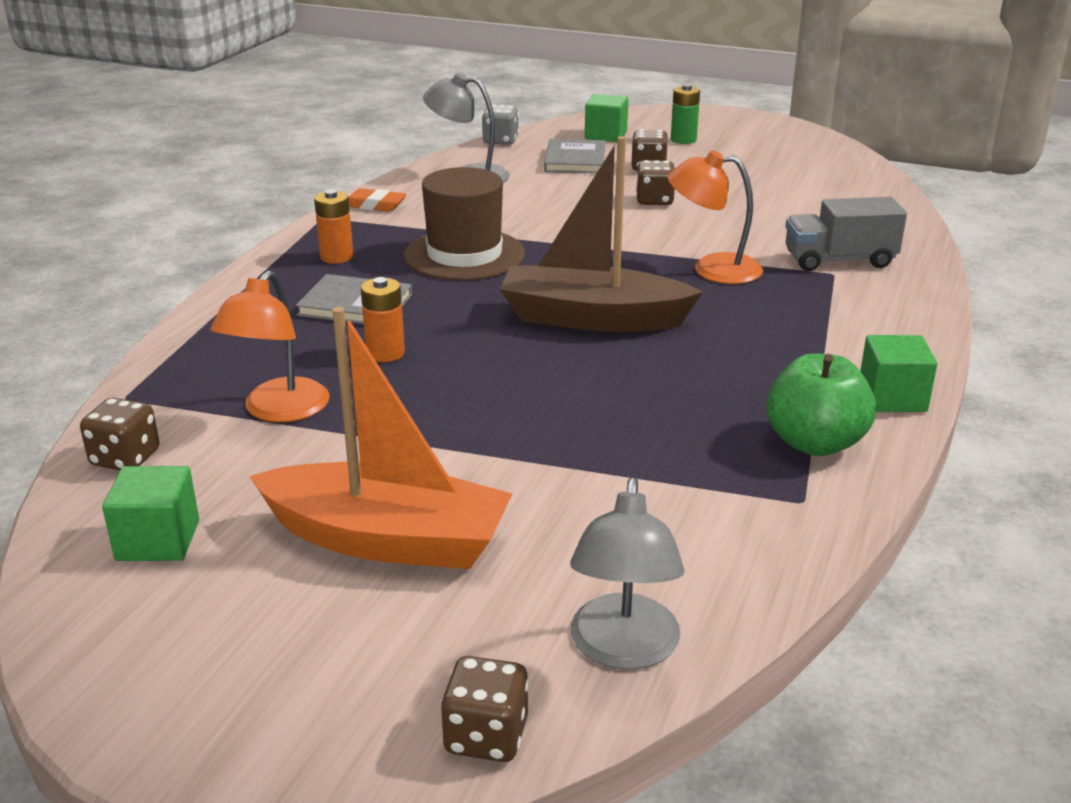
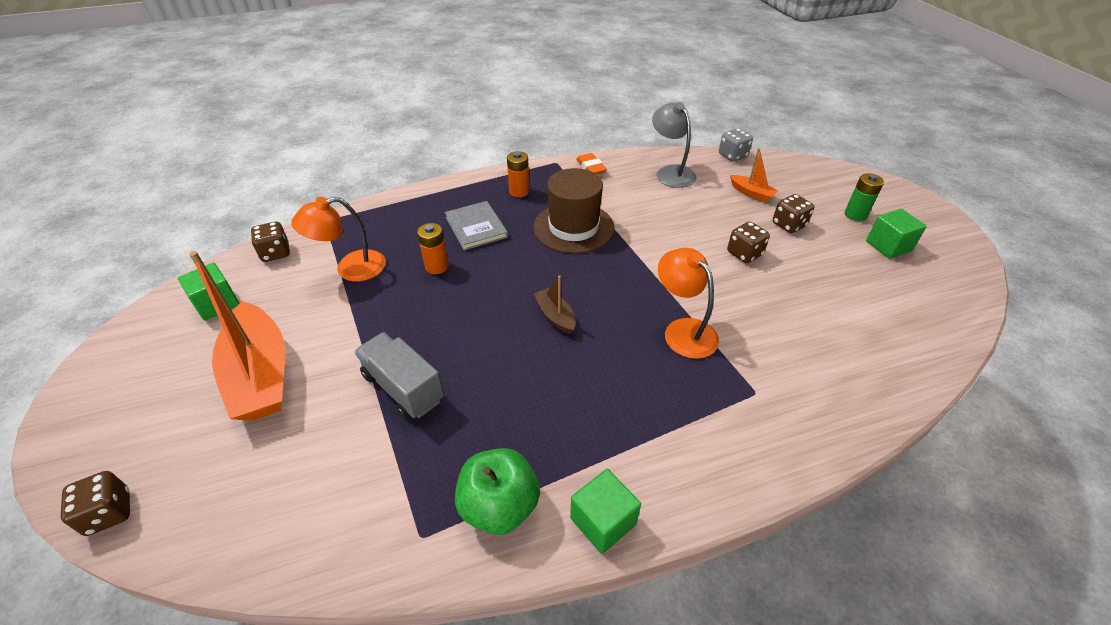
camera: 50 degrees right, 15 degrees up
brown boat [500,136,703,332] -> brown boat [534,275,575,334], size x0.45
grey book [544,139,605,173] -> orange boat [730,148,778,202]
grey lamp [570,477,684,669] -> none
green cube [585,94,628,142] -> green cube moved to [866,209,927,259]
grey truck [785,197,907,271] -> grey truck moved to [355,332,444,420]

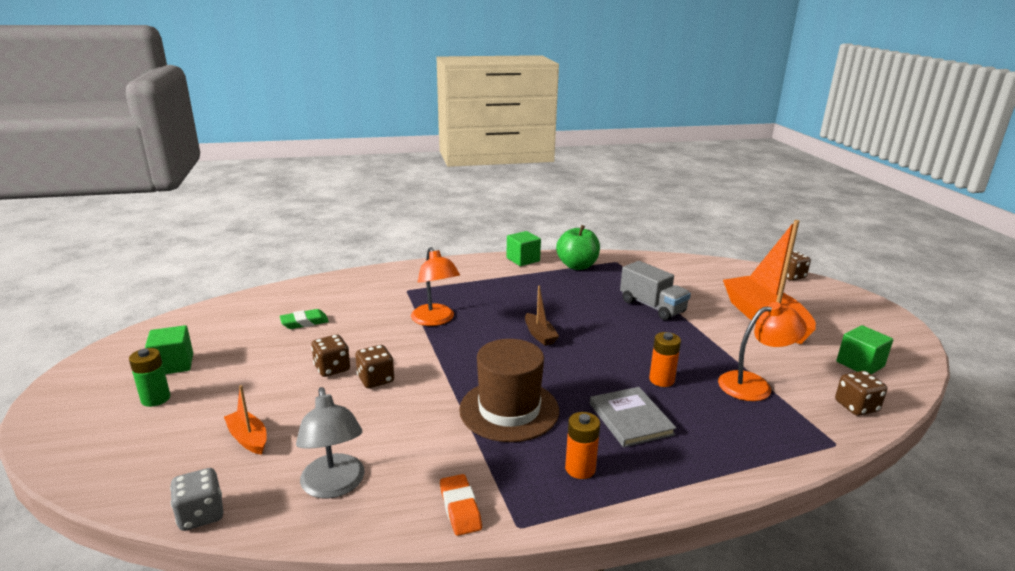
camera: 175 degrees left, 20 degrees down
brown dice [773,194,814,233] -> brown dice moved to [355,345,394,388]
none -> green eraser [280,309,329,329]

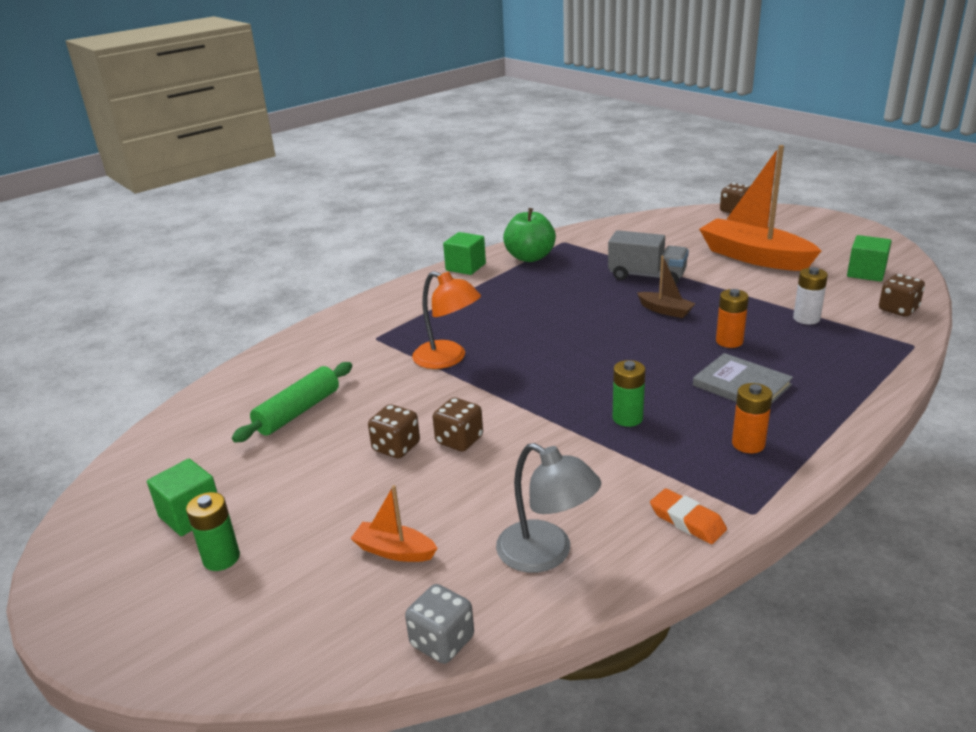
camera: 25 degrees left, 5 degrees up
green eraser [280,309,329,329] -> green rolling pin [232,362,352,443]
brown hat [459,339,559,442] -> green battery [613,360,645,427]
brown boat [525,286,559,345] -> brown boat moved to [637,256,696,318]
orange lamp [718,302,807,401] -> white battery [793,267,828,324]

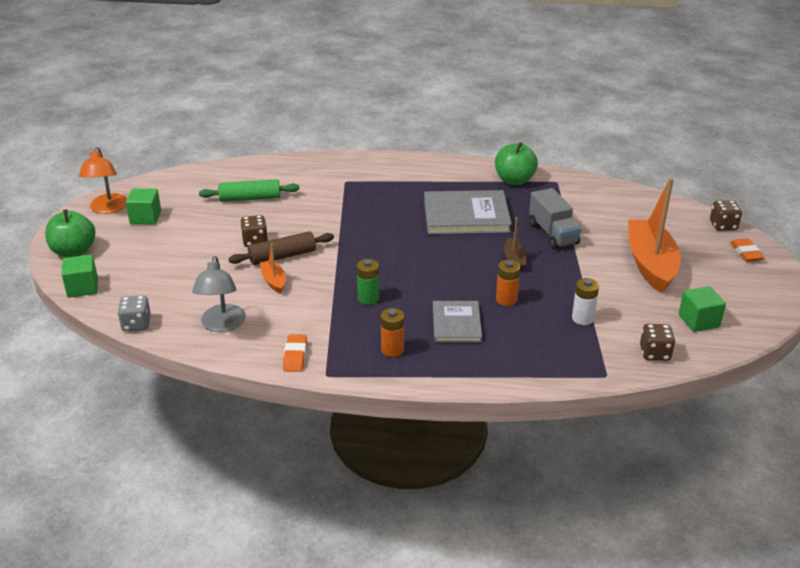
camera: 45 degrees right, 5 degrees up
green battery [186,492,240,571] -> none
orange boat [350,485,438,562] -> orange boat moved to [260,243,286,294]
orange lamp [412,271,481,369] -> orange lamp moved to [79,147,127,214]
brown dice [433,398,483,451] -> brown rolling pin [228,231,334,265]
green cube [443,232,486,275] -> green cube moved to [61,254,98,298]
none -> green apple [45,210,96,258]
none -> grey book [424,190,512,235]
none -> orange eraser [730,238,764,262]

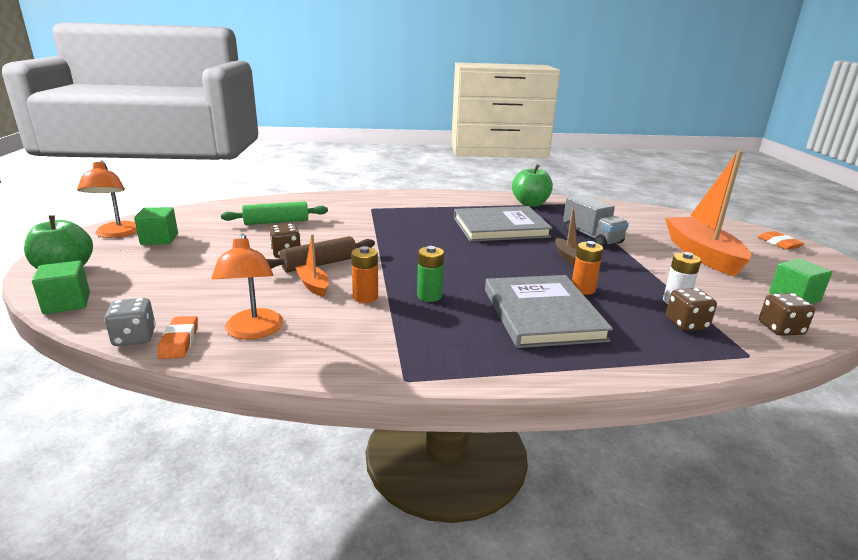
camera: 10 degrees left, 10 degrees down
grey lamp [192,256,246,332] -> orange lamp [211,234,284,339]
orange eraser [283,334,307,372] -> orange eraser moved to [158,316,198,359]
orange battery [381,308,404,357] -> orange battery moved to [351,246,378,303]
grey book [433,301,482,343] -> grey book [485,275,613,348], size x1.64
brown dice [710,200,742,231] -> brown dice moved to [666,288,717,331]

